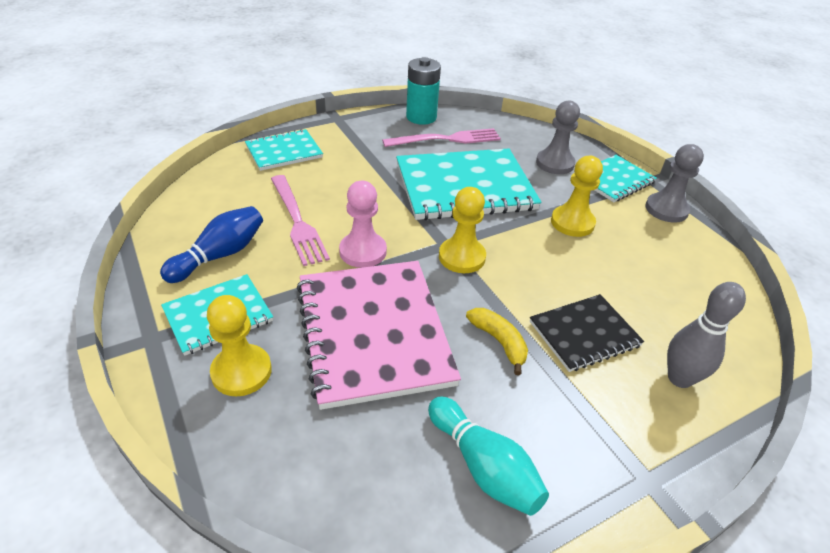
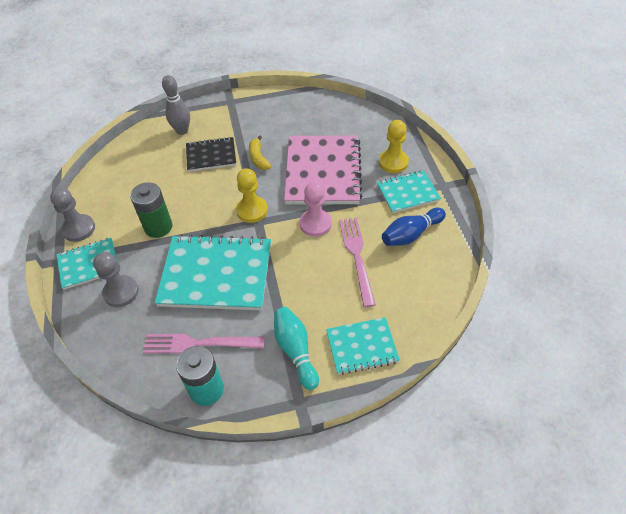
camera: 160 degrees left, 10 degrees up
turquoise bowling pin [428,397,549,516] -> turquoise bowling pin moved to [274,307,319,390]
yellow pawn [551,156,603,237] -> green battery [130,182,172,238]

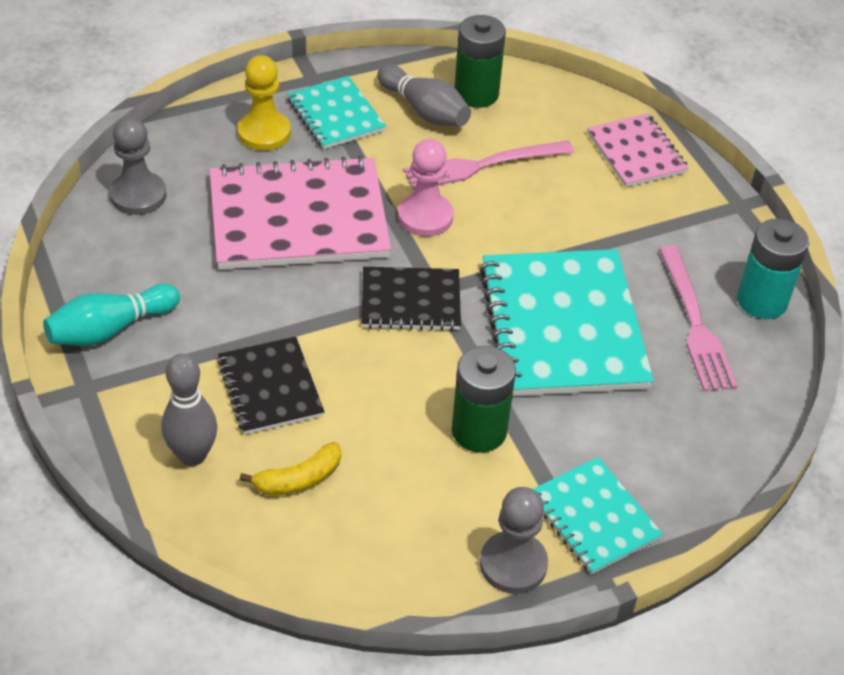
camera: 105 degrees left, 5 degrees down
grey pawn [93,252,139,307] -> grey pawn moved to [110,117,167,215]
yellow pawn [236,169,268,223] -> black notebook [362,267,461,331]
yellow banana [249,135,271,170] -> yellow banana moved to [240,442,341,495]
turquoise bowling pin [274,307,319,390] -> turquoise bowling pin moved to [43,284,180,346]
turquoise notebook [326,317,400,375] -> pink notebook [587,113,689,187]
blue bowling pin [382,208,446,246] -> grey bowling pin [377,64,471,126]
none -> green battery [454,15,506,108]

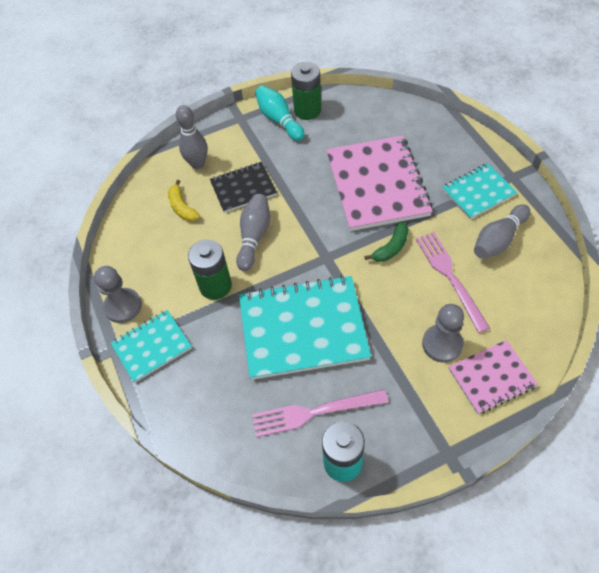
camera: 95 degrees right, 10 degrees up
grey pawn [110,117,167,215] -> grey pawn moved to [422,304,464,363]
yellow pawn [238,55,291,151] -> none
black notebook [362,267,461,331] -> none
pink pawn [398,139,454,236] -> green banana [364,221,408,262]
green battery [454,15,506,108] -> green battery moved to [291,62,321,120]
none -> grey bowling pin [236,194,270,271]

